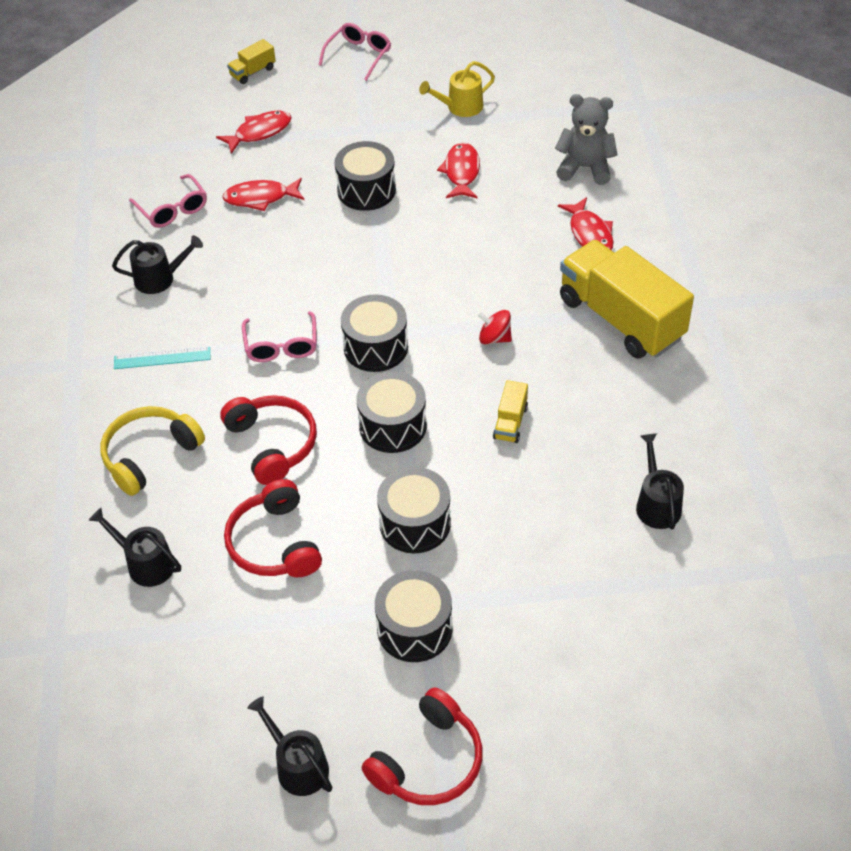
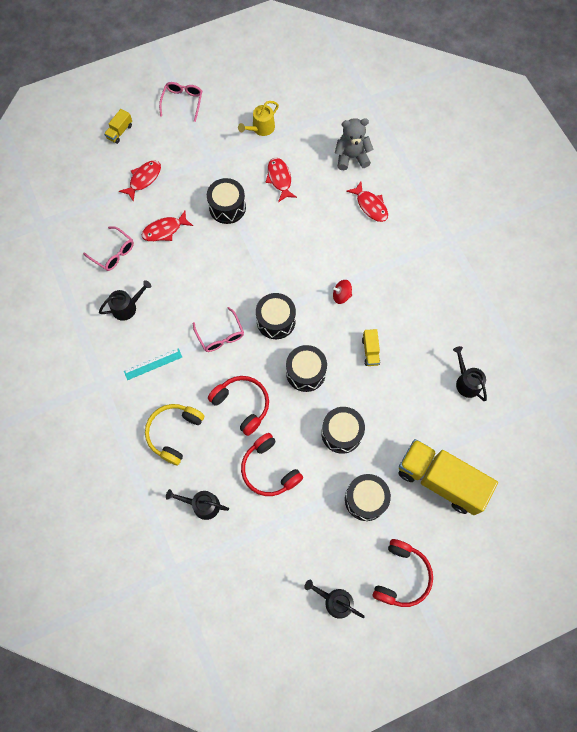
camera: 20 degrees left, 20 degrees up
yellow truck [560,240,694,359] -> yellow truck moved to [399,439,498,515]

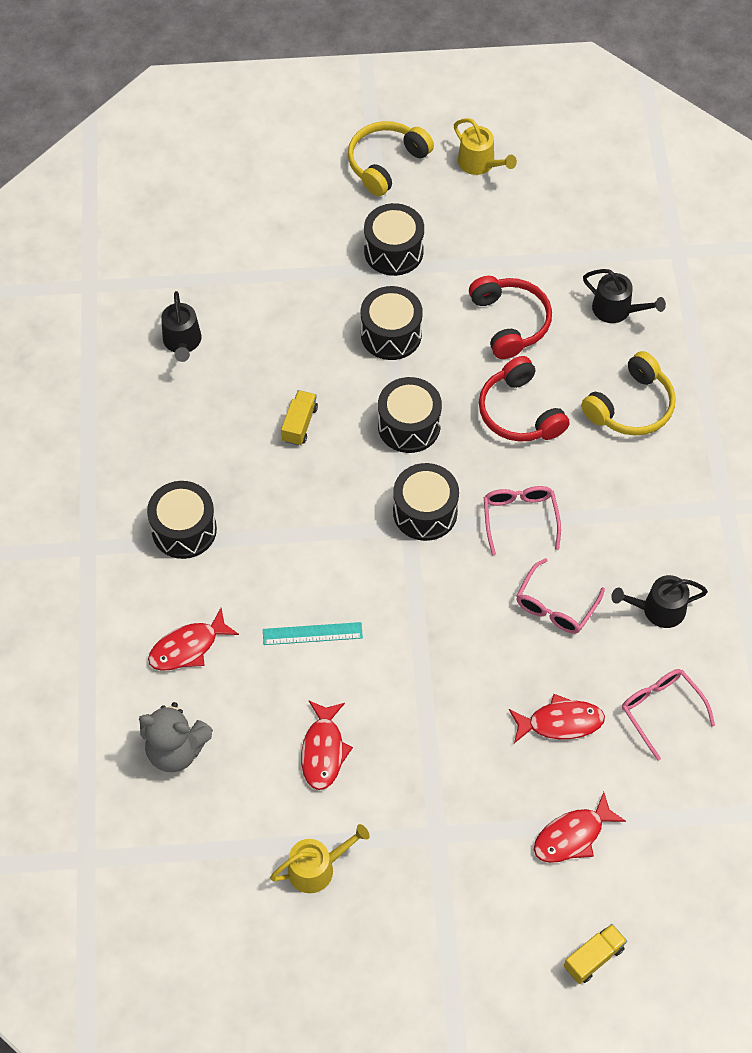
camera: 160 degrees left, 10 degrees down
turquoise ruler [124,348,182,380] -> turquoise ruler moved to [263,622,363,645]
pink glasses [159,82,202,122] -> pink glasses moved to [516,558,605,634]
black drum [207,178,246,224] -> black drum moved to [147,481,217,559]
black watering can [304,580,365,619] -> yellow watering can [454,118,517,175]
red spinning top [332,280,352,304] -> none
red fish [346,182,388,222] -> red fish turned 105 degrees counterclockwise [148,608,239,671]
red headphones [373,539,433,607] -> yellow headphones [348,121,434,196]
yellow truck [399,439,498,515] -> none

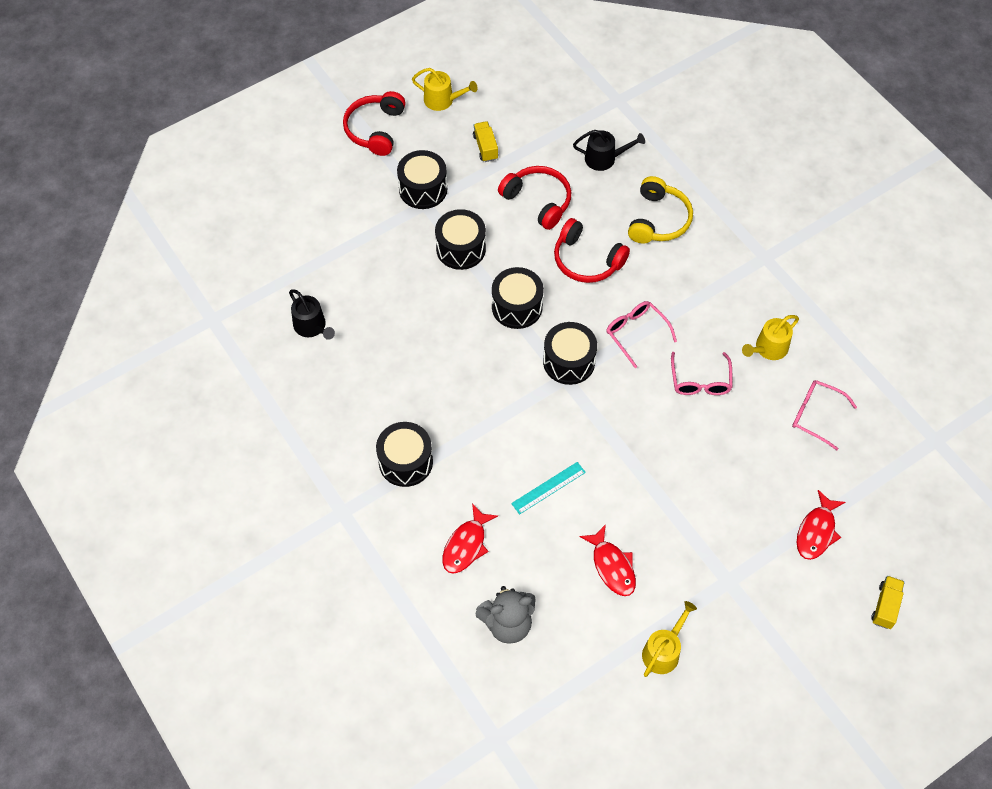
camera: 30 degrees left, 0 degrees up
yellow truck [281,390,318,446] -> yellow truck moved to [473,121,498,162]
yellow headphones [348,121,434,196] -> red headphones [343,91,406,156]
red fish [509,694,605,743] -> none
black watering can [611,575,708,628] -> yellow watering can [742,315,799,360]

